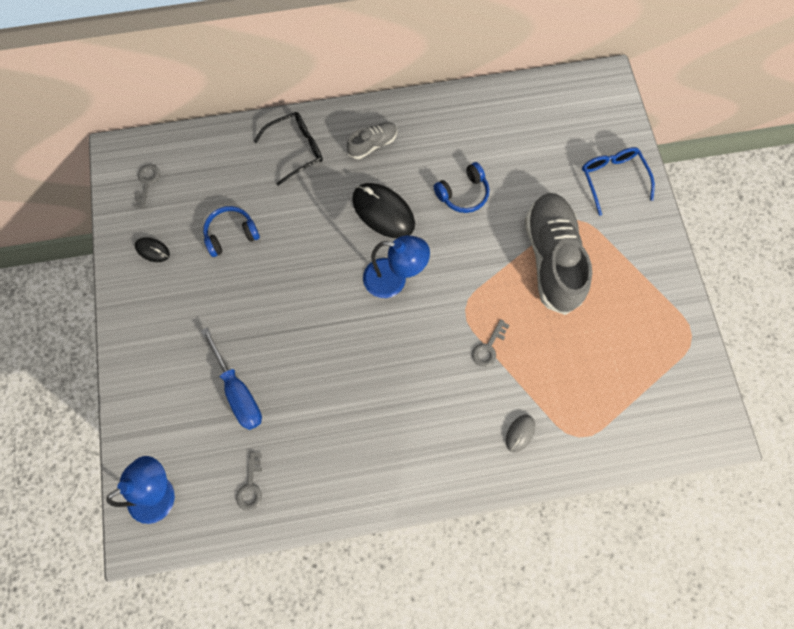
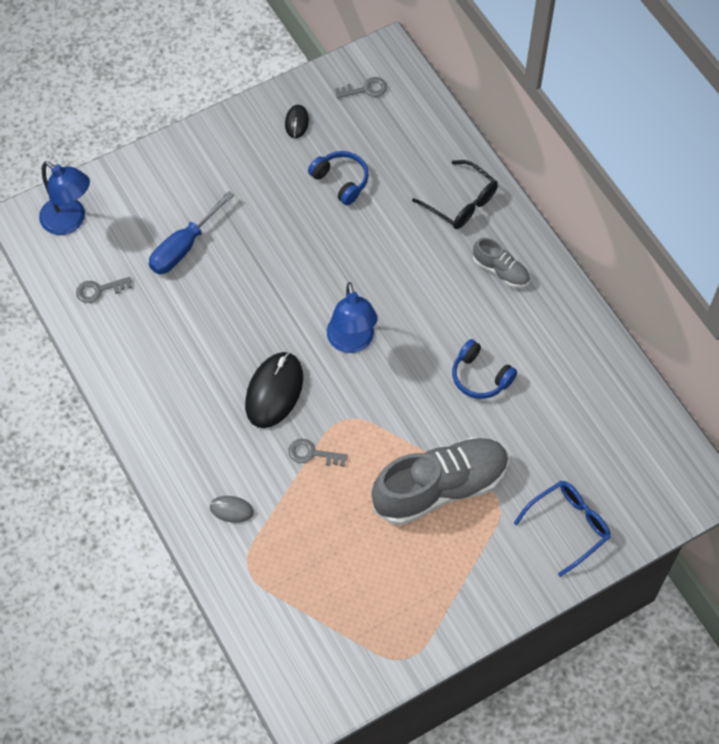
camera: 70 degrees right, 10 degrees down
black mouse [352,183,415,238] -> black mouse moved to [245,352,303,428]

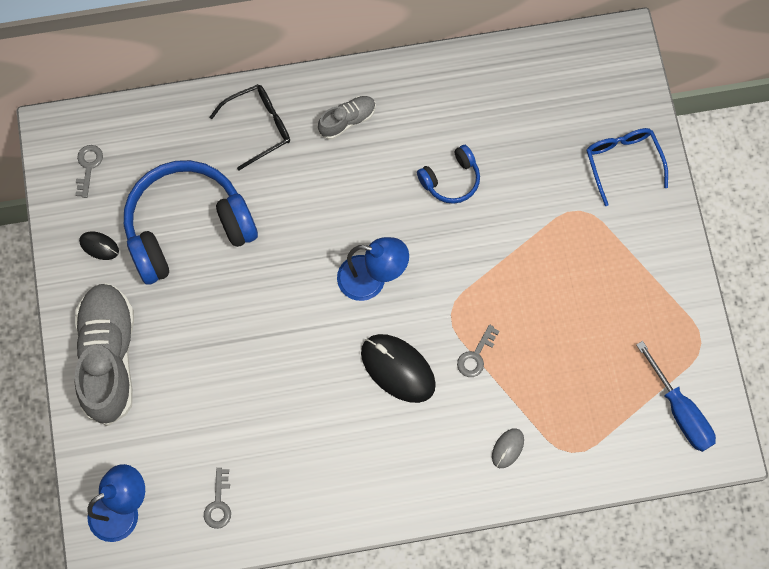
camera: 70 degrees left, 10 degrees up
blue screwdriver [149,191,234,274] -> blue screwdriver moved to [636,341,716,452]
blue headphones [308,151,369,205] -> blue headphones [124,160,258,285], size x2.11
grey shoe [371,437,509,525] -> grey shoe moved to [74,283,134,426]

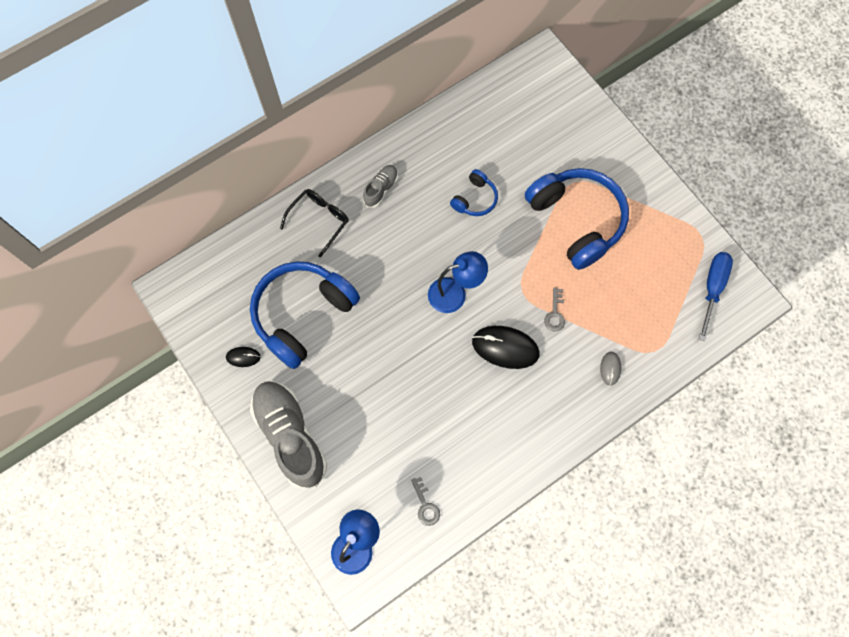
camera: 25 degrees left, 0 degrees up
grey key [75,145,103,198] -> none
blue glasses [586,128,668,206] -> none
blue screwdriver [636,341,716,452] -> blue screwdriver turned 105 degrees counterclockwise [699,252,733,341]
none -> blue headphones [525,168,629,270]

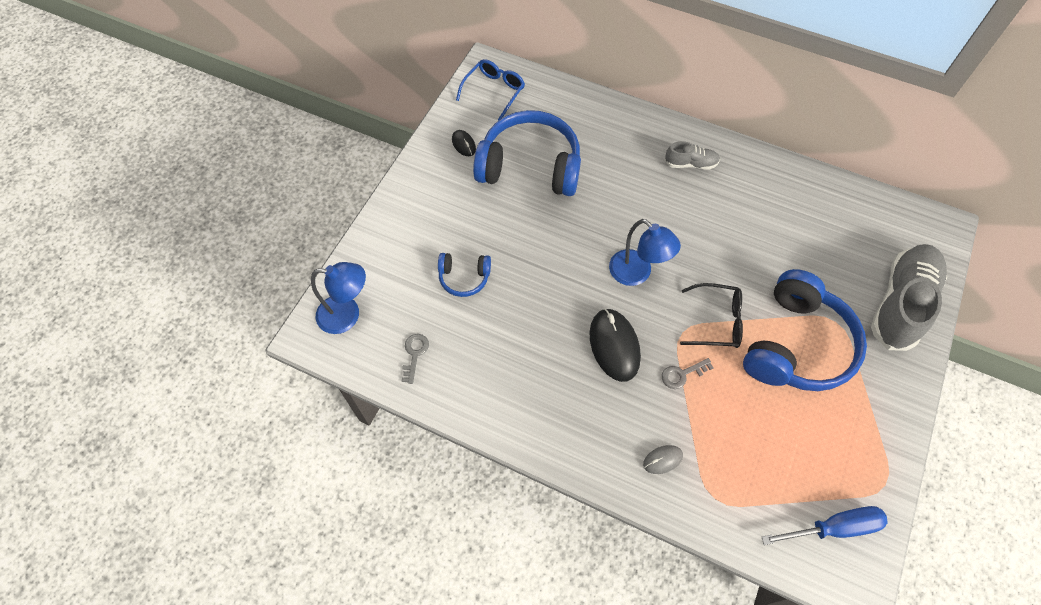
camera: 60 degrees right, 10 degrees down
grey shoe [250,381,327,488] -> grey shoe moved to [871,244,947,351]
black glasses [280,189,349,258] -> black glasses moved to [680,283,743,348]
grey key [411,477,440,526] -> grey key turned 150 degrees clockwise [402,334,429,384]
blue headphones [450,169,498,216] -> blue headphones moved to [438,253,491,297]
none -> blue glasses [456,59,525,121]

